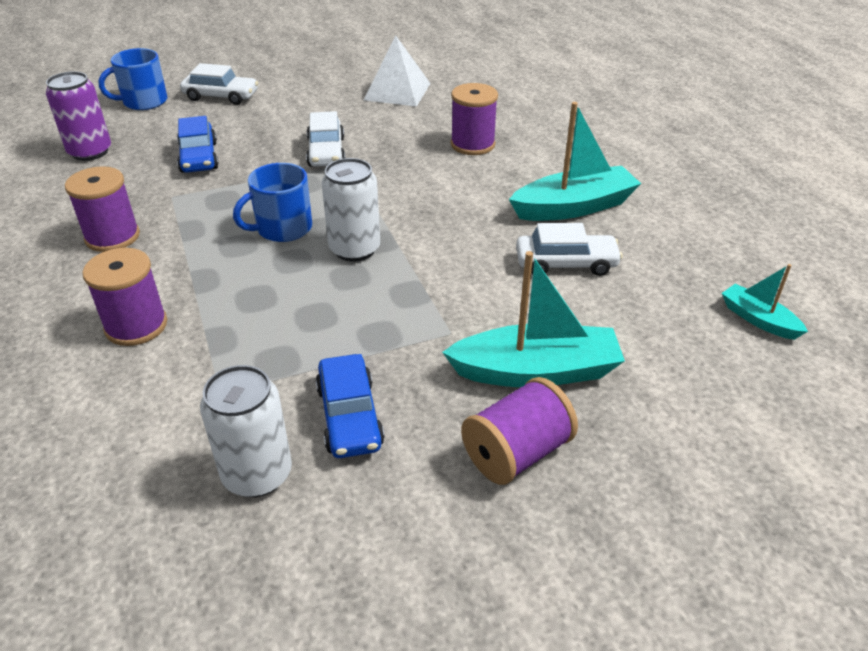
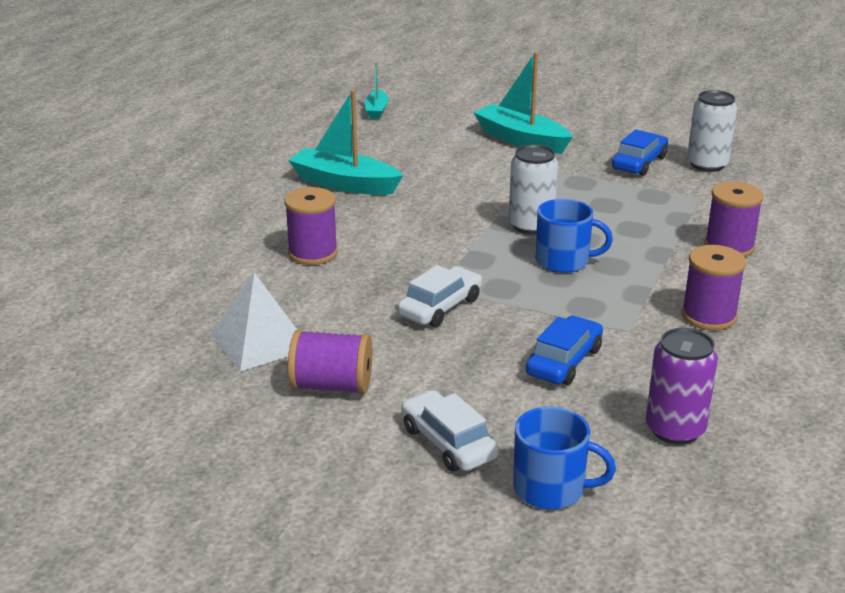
camera: 135 degrees left, 10 degrees down
purple spool [461,377,578,485] -> purple spool moved to [288,329,372,395]
white car [516,223,623,276] -> none

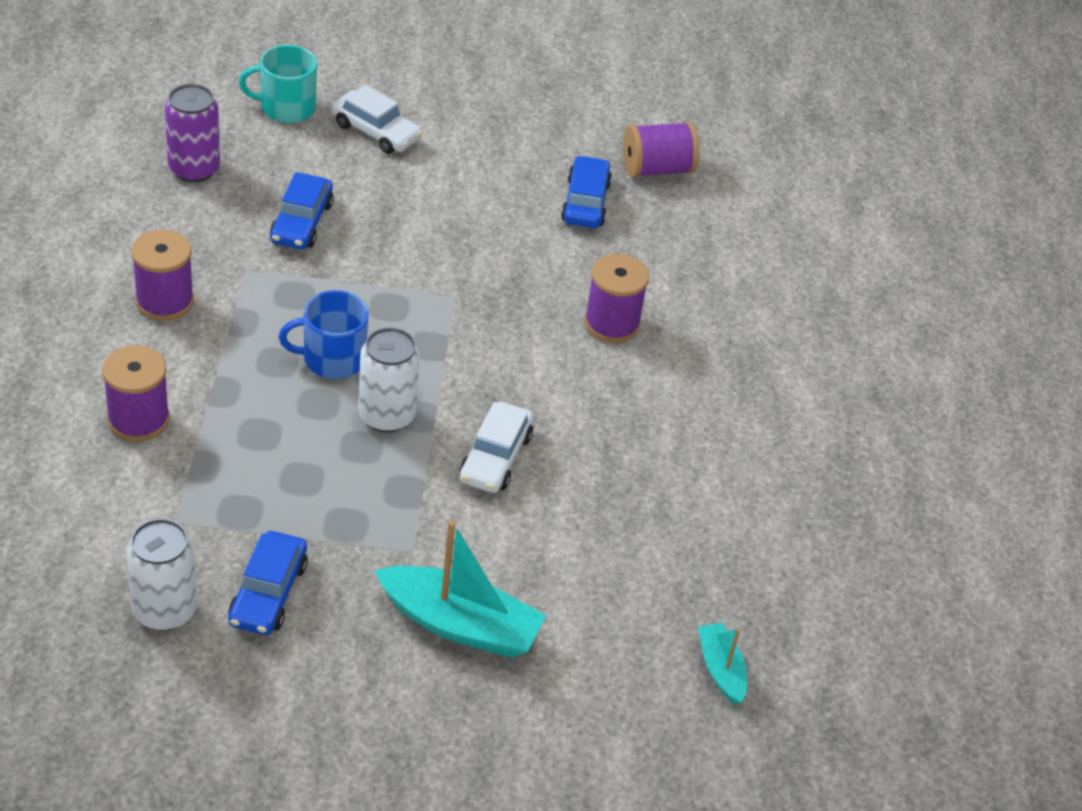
camera: 155 degrees right, 15 degrees up
white pyramid [210,272,297,372] -> blue car [561,155,612,228]
turquoise boat [288,90,403,195] -> none
purple spool [288,329,372,395] -> purple spool moved to [623,121,700,178]
white car [398,265,482,327] -> white car moved to [460,402,534,493]
blue mug [513,407,616,509] -> turquoise mug [239,45,317,123]

